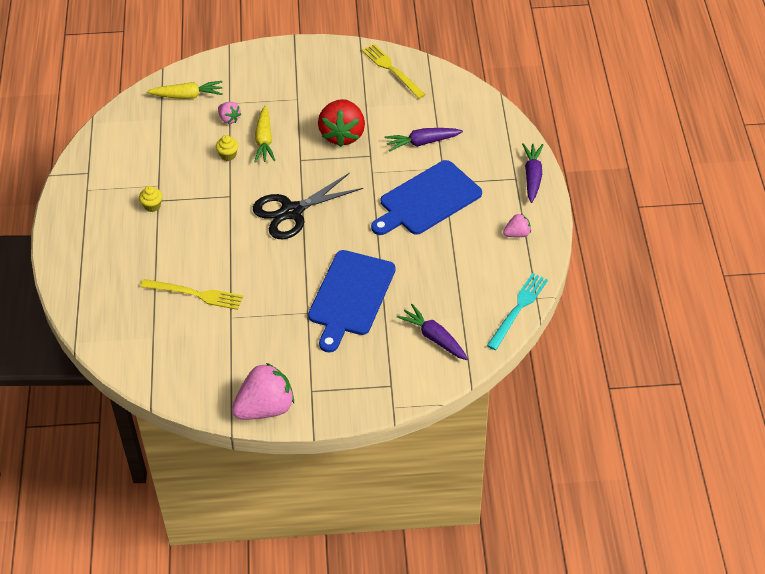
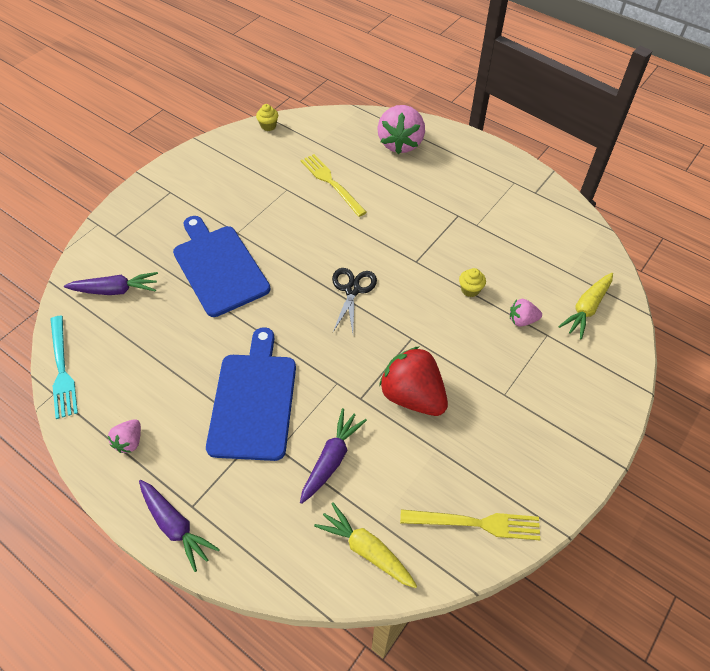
camera: 130 degrees right, 5 degrees up
yellow cupcake [139,186,162,212] -> yellow cupcake moved to [256,104,278,131]
yellow fork [140,279,243,310] -> yellow fork turned 90 degrees clockwise [301,154,367,217]
pink strawberry [232,363,294,420] -> pink strawberry moved to [377,105,425,154]
black scissors [253,173,363,239] -> black scissors [332,268,377,333], size x0.66
yellow carrot [254,106,276,163] -> yellow carrot moved to [314,503,417,588]

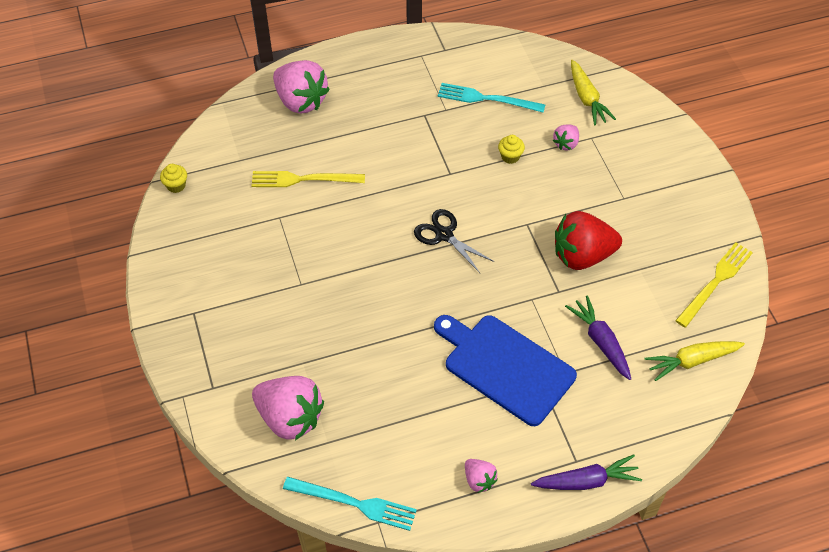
camera: 55 degrees left, 0 degrees up
purple carrot [64,272,158,295] -> pink strawberry [252,376,324,440]
blue cutting board [173,216,271,317] -> none
none -> turquoise fork [438,83,545,113]

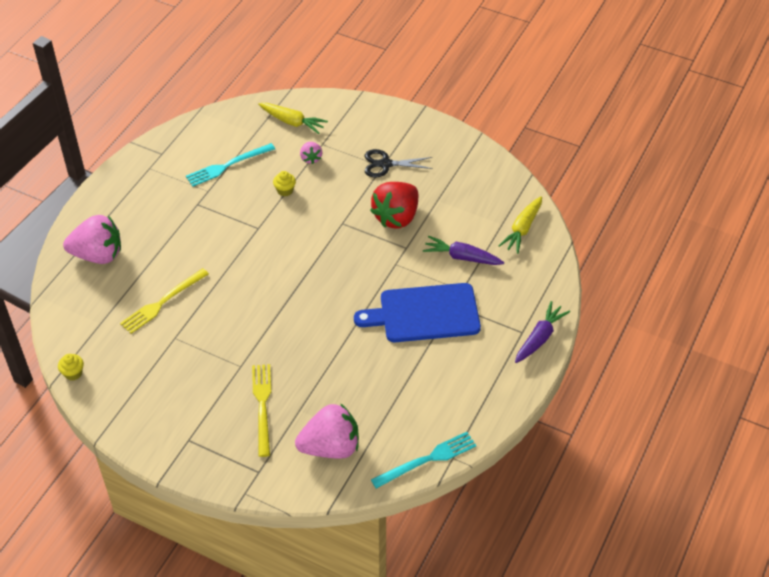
camera: 45 degrees left, 5 degrees down
black scissors [414,209,495,273] -> black scissors moved to [365,149,433,177]
pink strawberry [465,459,498,493] -> none
yellow fork [675,242,753,328] -> yellow fork moved to [252,364,271,457]

